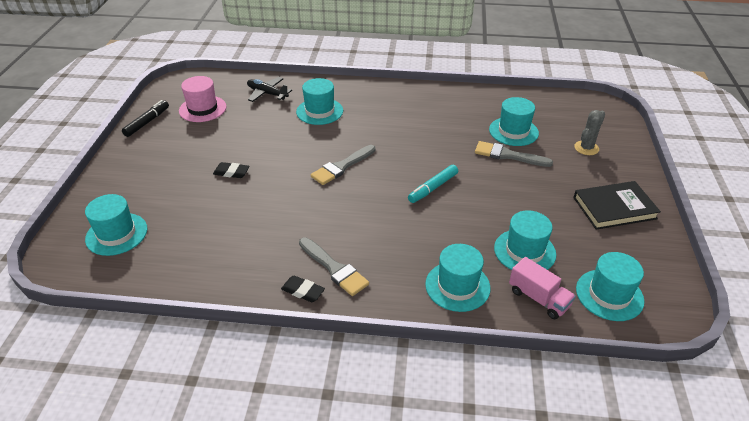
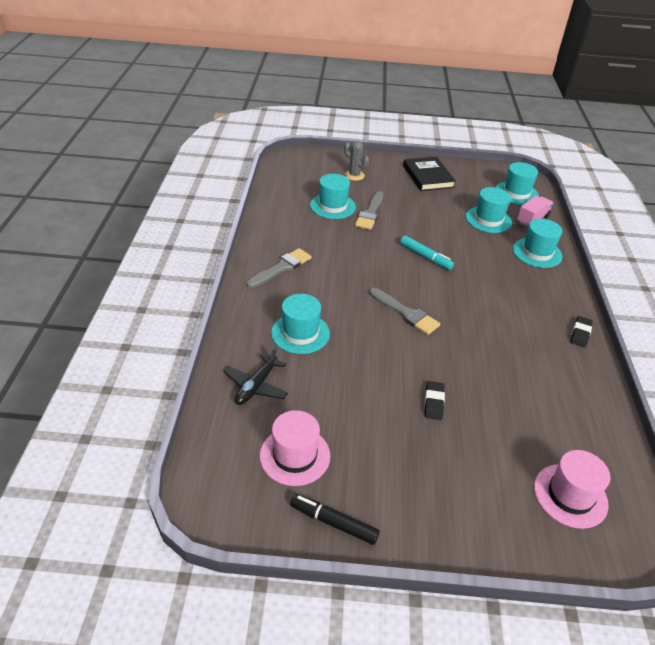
camera: 95 degrees left, 0 degrees up
turquoise hat [85,194,147,256] -> pink hat [534,450,610,529]
grey brush [299,238,369,296] -> grey brush moved to [246,248,312,288]

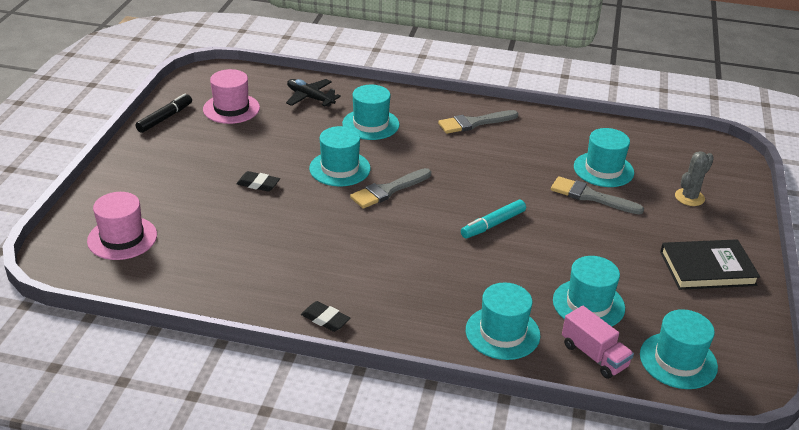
camera: 100 degrees right, 5 degrees down
grey brush [246,248,312,288] -> grey brush turned 105 degrees clockwise [438,110,518,134]
none -> turquoise hat [309,126,371,186]

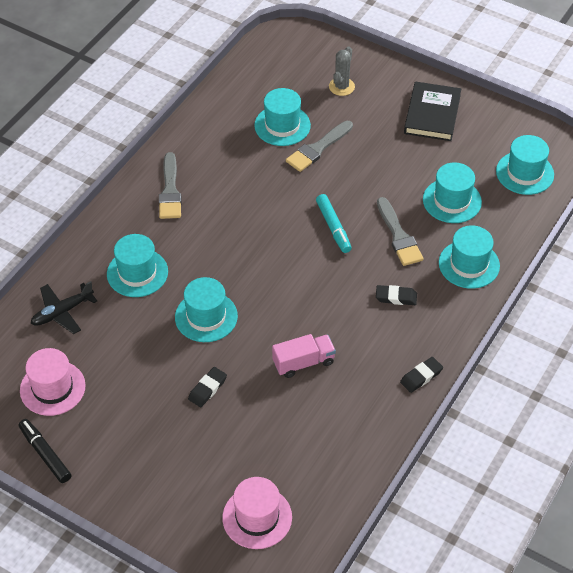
camera: 70 degrees left, 15 degrees up
grey brush [350,168,431,209] -> grey brush moved to [377,197,423,266]
pink truck [562,306,634,379] -> pink truck moved to [272,334,336,378]
grey cactus [675,151,714,206] -> grey cactus turned 45 degrees clockwise [329,46,355,96]
none -> black eraser [376,285,417,305]

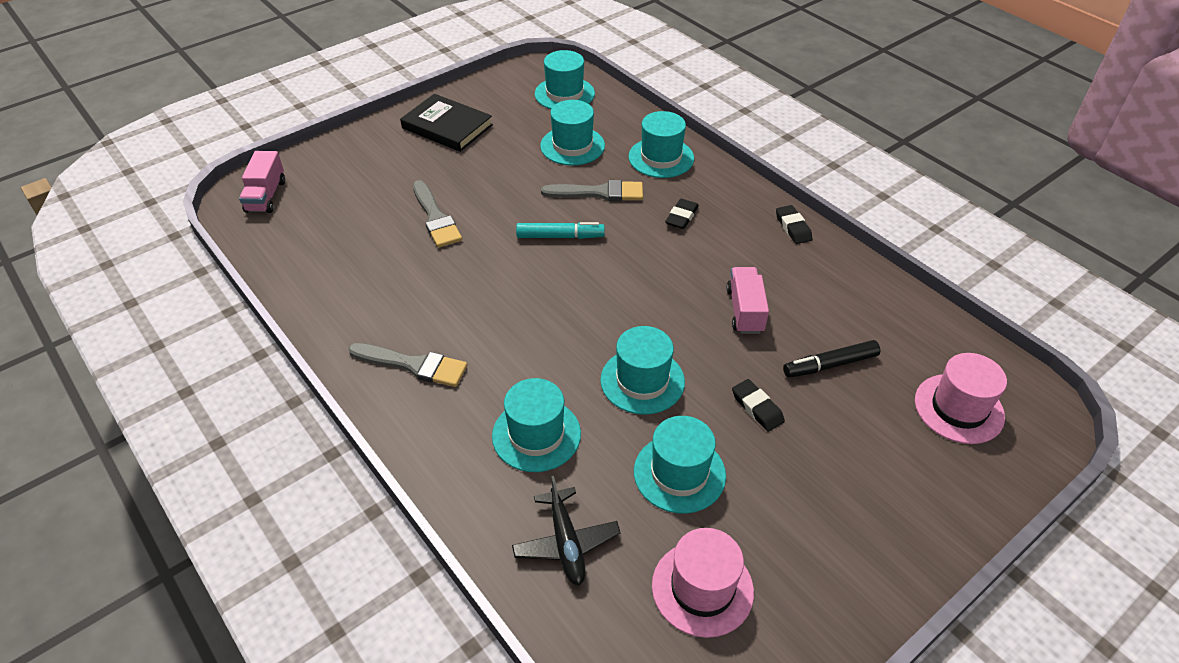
camera: 70 degrees left, 5 degrees down
black marker [19,419,71,483] -> black marker moved to [783,340,880,378]
turquoise hat [254,88,311,146] -> turquoise hat moved to [634,416,726,514]
grey cactus [329,46,355,96] -> none
none -> pink truck [239,151,285,213]

